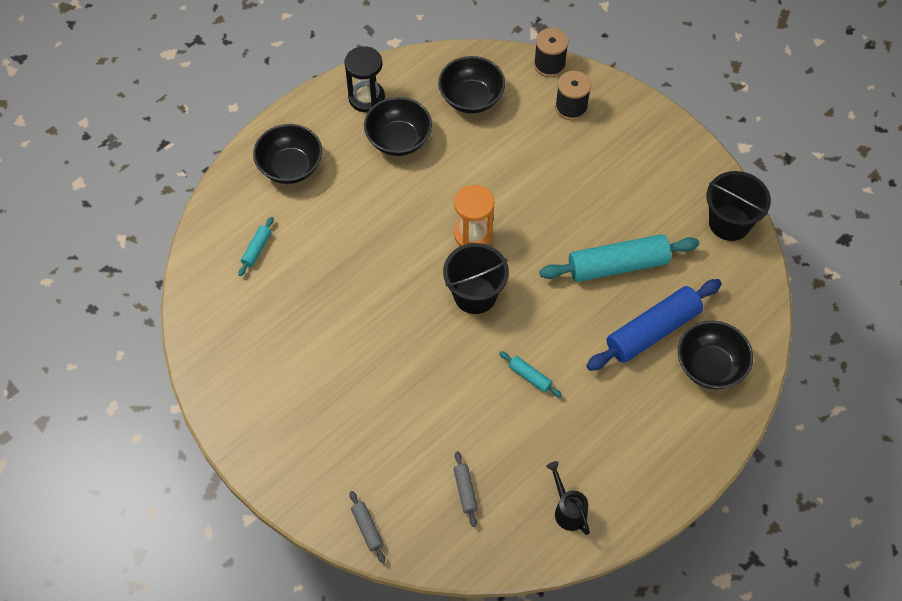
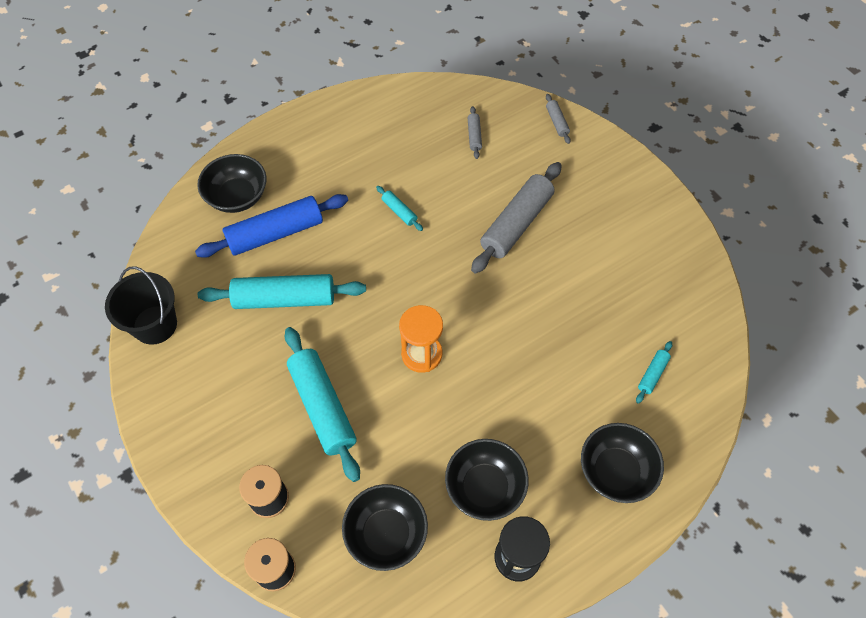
camera: 170 degrees left, 0 degrees up
black bucket [443,243,509,314] -> none
black watering can [546,461,590,535] -> none
none -> turquoise rolling pin [285,327,360,482]
none -> grey rolling pin [471,162,562,274]

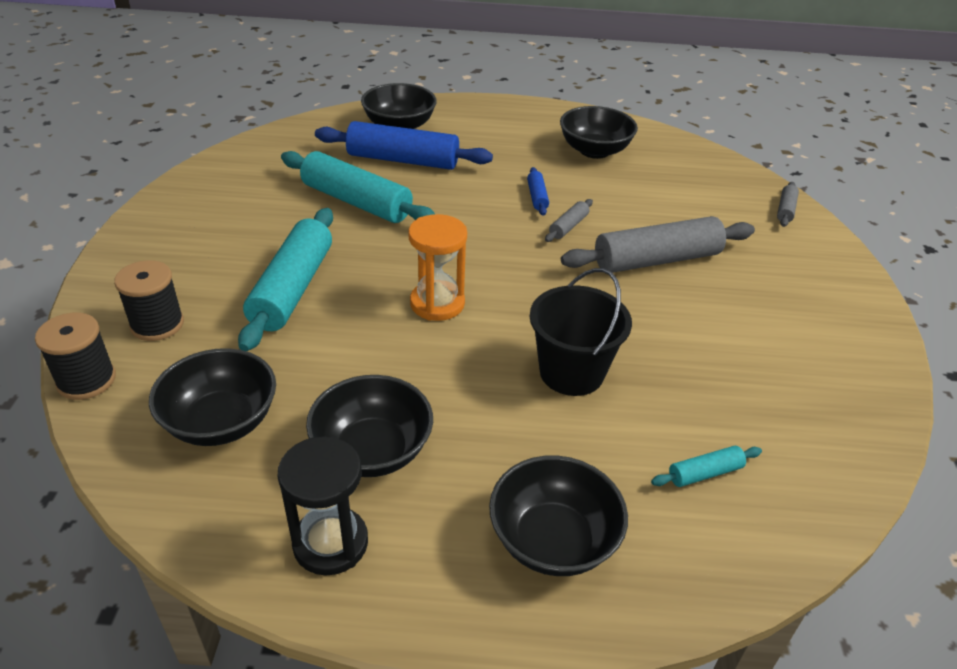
camera: 35 degrees right, 20 degrees down
black bucket [105,266,177,345] -> black bucket moved to [530,268,632,396]
turquoise rolling pin [376,186,423,231] -> blue rolling pin [527,167,549,216]
grey rolling pin [468,106,482,159] -> grey rolling pin moved to [545,199,593,242]
none -> black bowl [560,106,638,159]

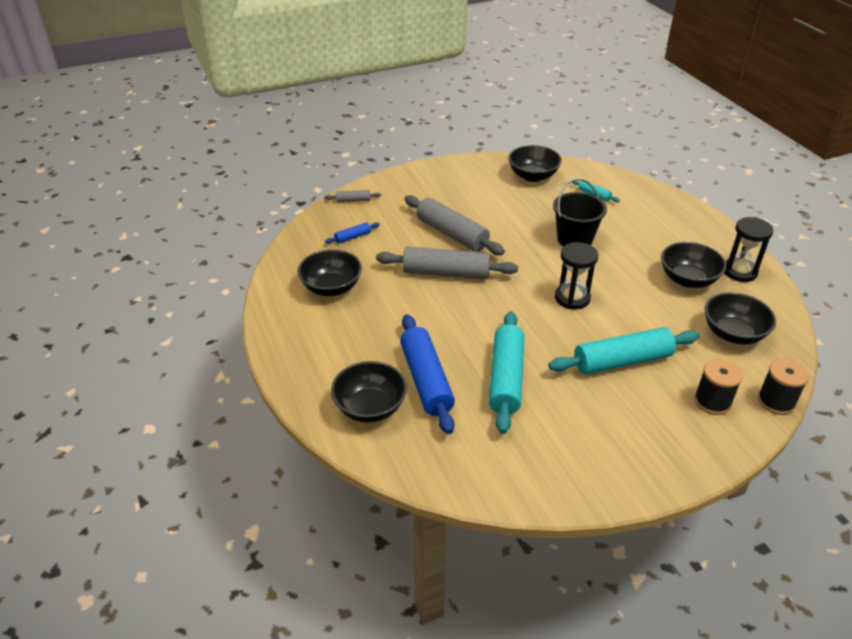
camera: 115 degrees left, 0 degrees up
orange hourglass [408,214,467,321] -> black hourglass [555,242,598,309]
black bowl [489,456,628,576] -> black bowl moved to [508,145,562,182]
blue rolling pin [527,167,549,216] -> blue rolling pin moved to [325,222,380,244]
grey rolling pin [545,199,593,242] -> grey rolling pin [376,246,518,280], size x2.23

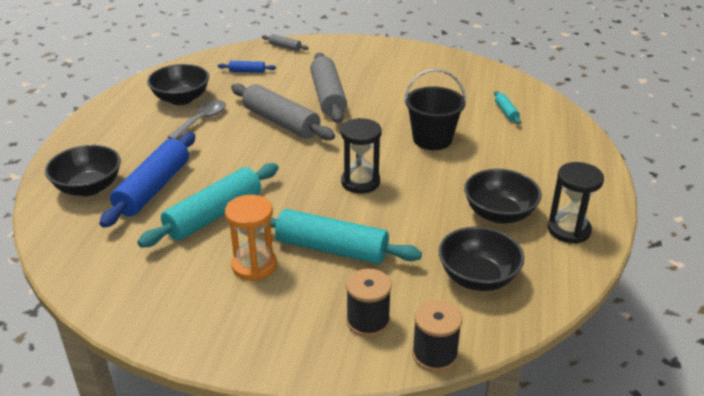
camera: 35 degrees right, 5 degrees down
black bowl [508,145,562,182] -> none
none -> grey spoon [167,100,226,139]
none -> orange hourglass [225,195,277,281]

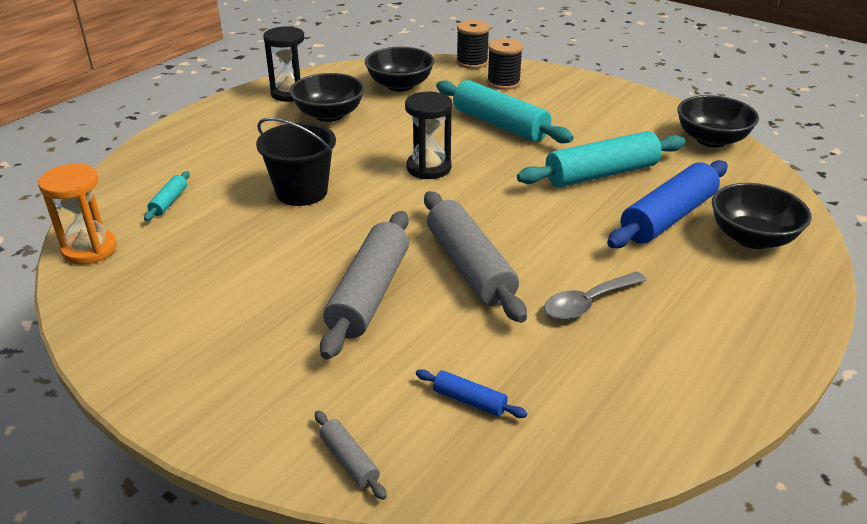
camera: 155 degrees left, 0 degrees up
black bowl [147,64,209,105] -> black bowl moved to [677,95,759,147]
orange hourglass [225,195,277,281] -> orange hourglass moved to [38,163,117,265]

